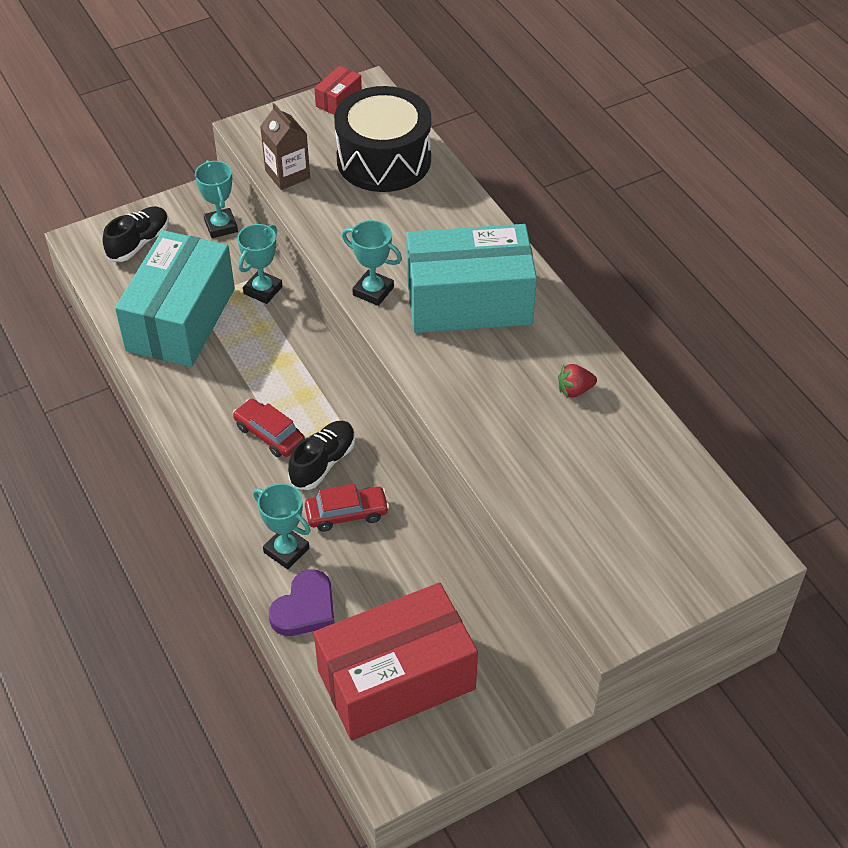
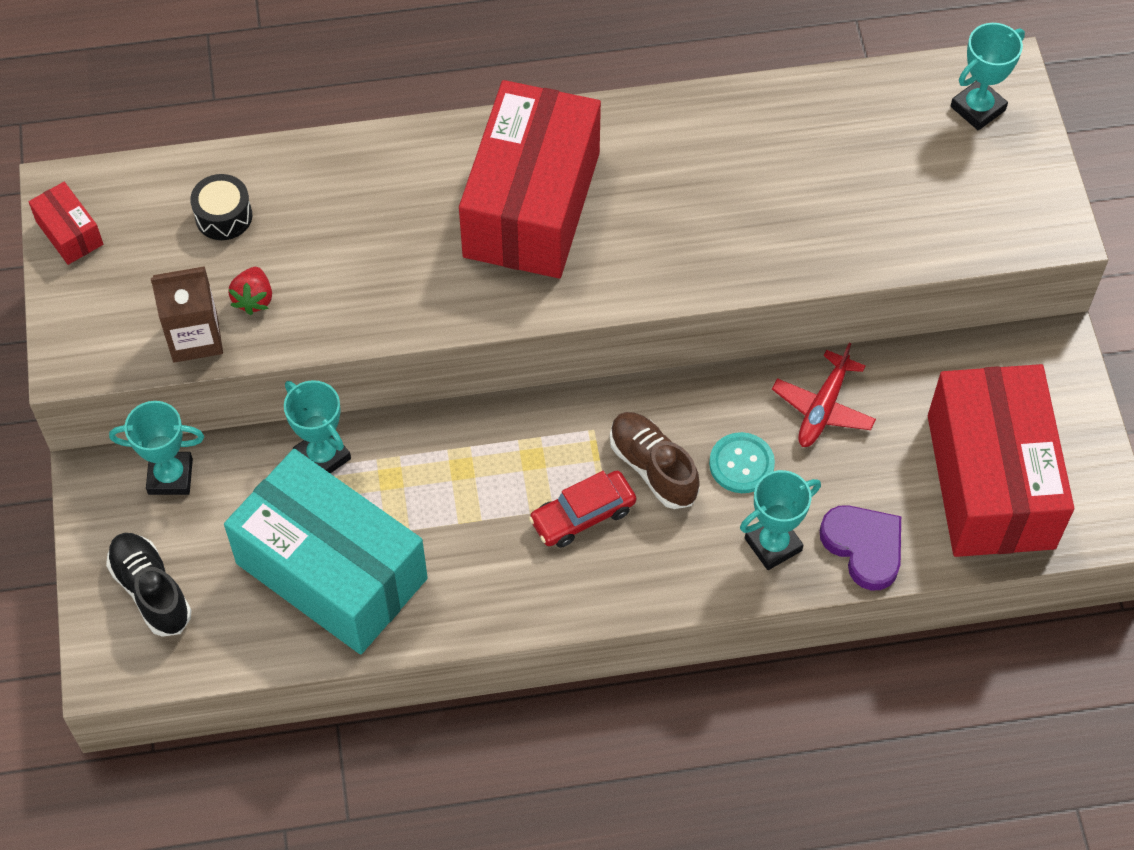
camera: 70 degrees left, 10 degrees up
black shoe [288,421,355,490] -> brown shoe [610,412,700,509]
red car [305,484,389,532] -> turquoise button [709,432,775,493]
black drum [334,86,431,192] -> black drum [190,174,252,240], size x0.41
turquoise trophy [342,220,402,306] -> turquoise trophy moved to [951,23,1025,130]
turquoise box [406,224,537,333] -> red box [459,80,601,278]
red strawberry [558,364,597,397] -> red strawberry moved to [228,267,272,315]
none -> red plane [772,343,876,447]

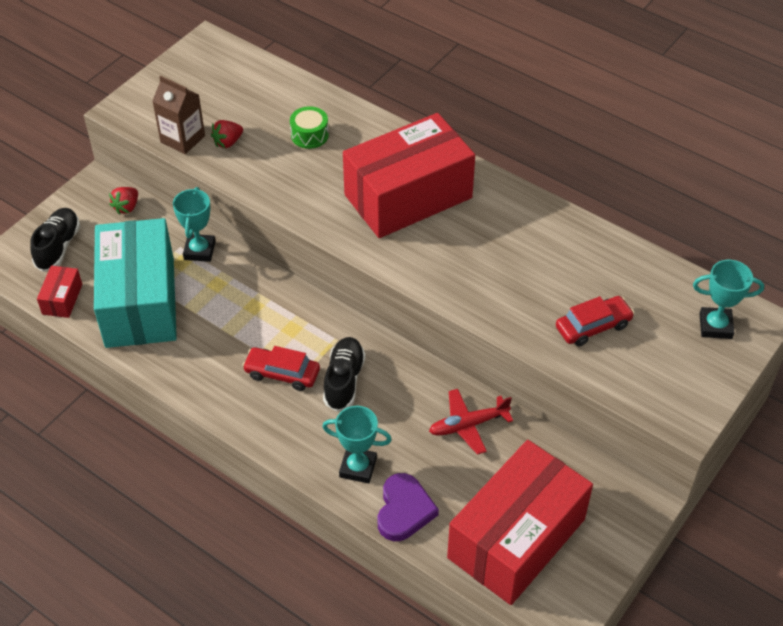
camera: 45 degrees right, 10 degrees down
red box [29,182,103,265] -> red box moved to [37,266,82,318]
turquoise trophy [109,401,204,495] -> red strawberry [109,187,138,215]
black drum [190,174,252,240] -> none
brown shoe [610,412,700,509] -> black shoe [323,337,366,412]
turquoise button [709,432,775,493] -> none
none -> green drum [290,106,329,149]
none -> red car [556,296,634,346]

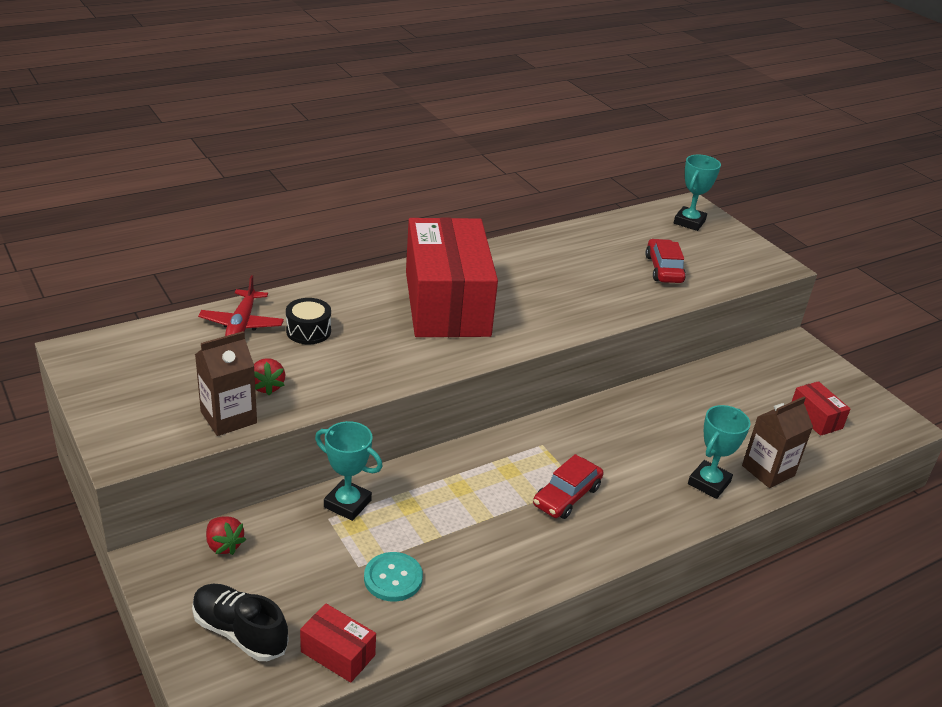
camera: 70 degrees left, 15 degrees down
turquoise box [94,218,177,348] -> turquoise button [364,552,423,602]
green drum [290,106,329,149] -> black drum [286,298,331,344]
black shoe [323,337,366,412] -> none
purple heart [377,473,439,541] -> brown carton [742,397,813,488]
red plane [429,389,513,455] -> red plane moved to [198,275,284,336]
red box [447,440,593,605] -> red box [792,381,850,436], size x0.41

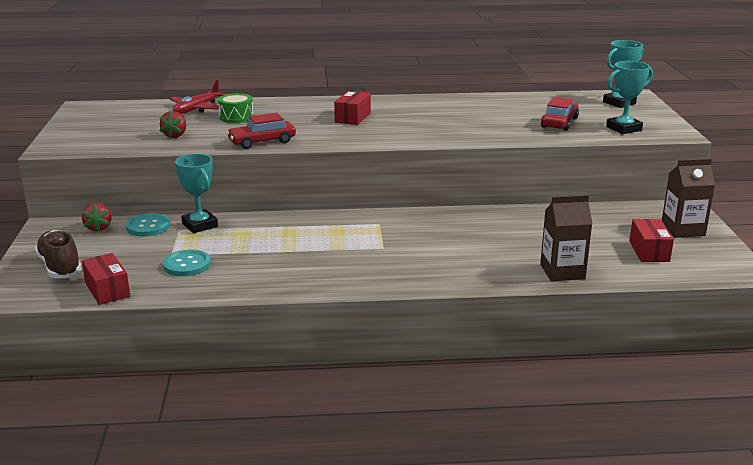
camera: 30 degrees right, 10 degrees down
black shoe [192,584,289,661] -> brown shoe [35,230,82,278]
brown carton [195,331,257,436] -> brown carton moved to [662,158,715,238]
black drum [286,298,331,344] -> green drum [218,93,254,123]
red box [406,217,498,337] -> red box [334,91,371,125], size x0.41
red car [533,454,604,519] -> red car moved to [226,113,296,149]
turquoise trophy [688,405,751,499] -> turquoise trophy moved to [606,61,653,134]
none -> turquoise button [126,213,170,236]

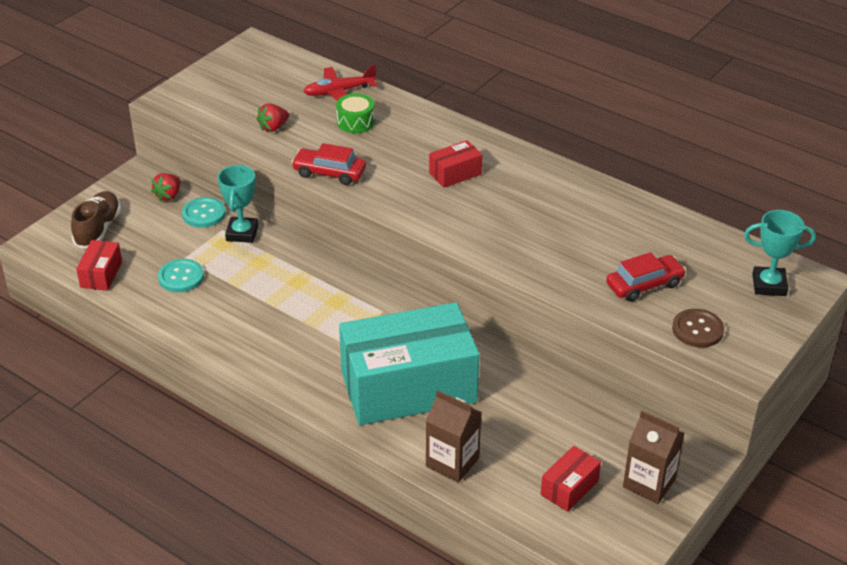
camera: 40 degrees right, 15 degrees up
turquoise trophy [606,61,653,134] -> brown button [672,309,724,348]
none -> turquoise box [339,302,479,425]

